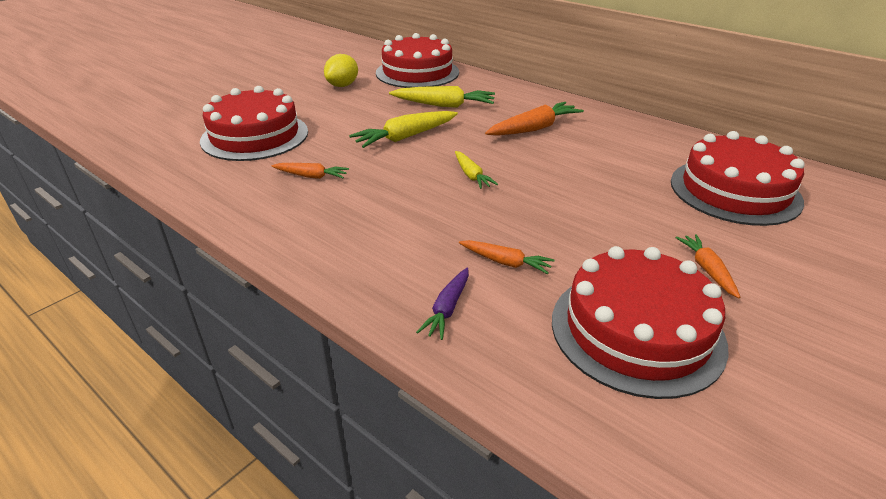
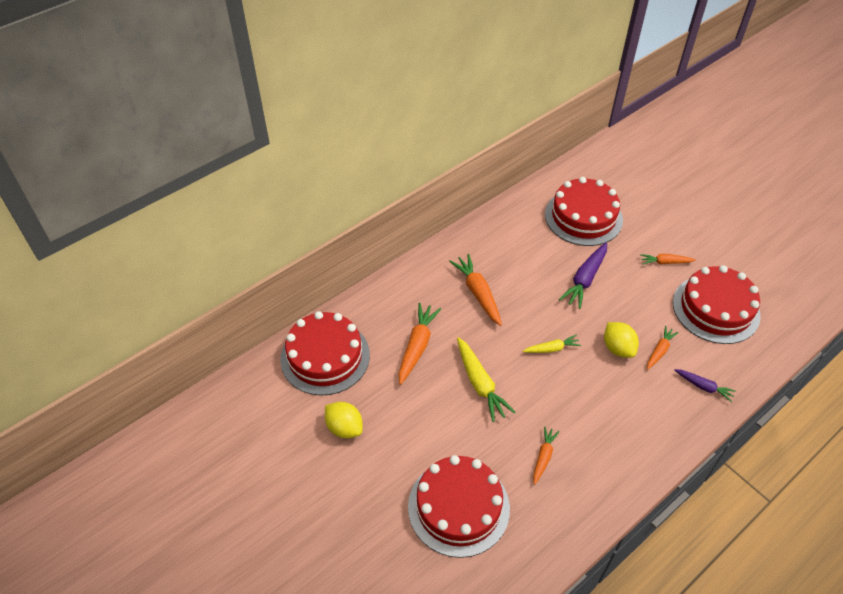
camera: 80 degrees left, 15 degrees up
yellow carrot [389,86,495,108] -> orange carrot [399,303,441,385]
none -> purple carrot [559,242,607,309]
none -> yellow lemon [604,322,639,358]

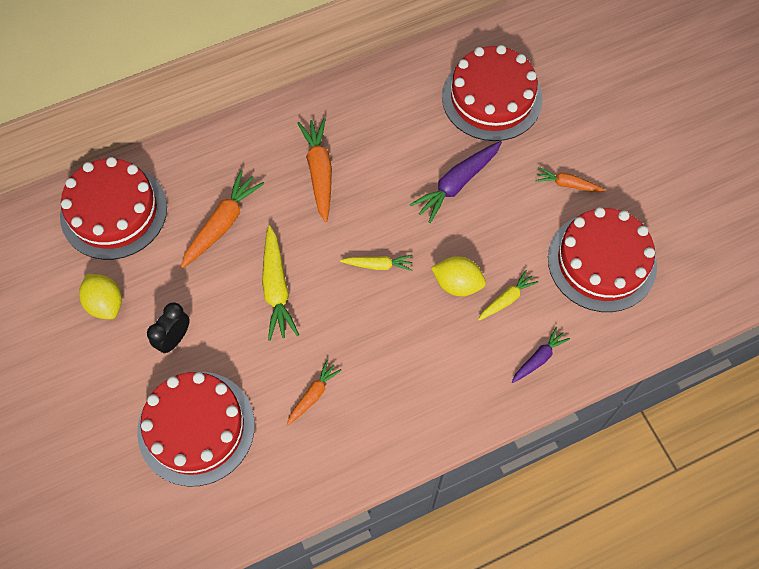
camera: 15 degrees right, 15 degrees up
yellow lemon [604,322,639,358] -> yellow lemon turned 60 degrees counterclockwise [431,256,486,296]
orange carrot [647,326,679,370] -> yellow carrot [478,270,538,320]
purple carrot [675,369,736,402] -> purple carrot turned 90 degrees counterclockwise [512,327,570,383]
none -> black clock [147,302,190,354]

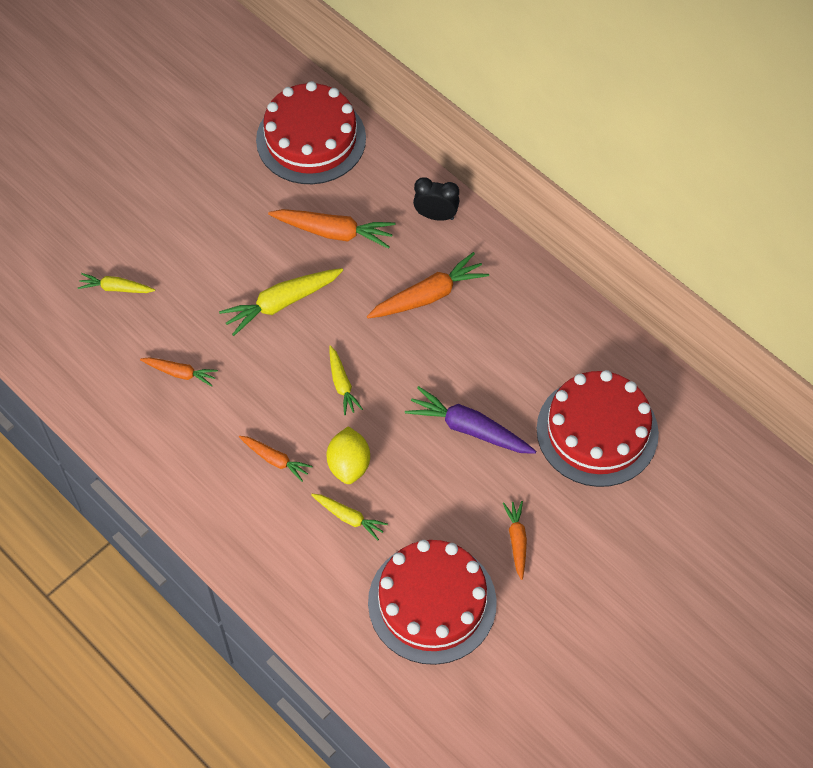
camera: 70 degrees right, 5 degrees down
yellow lemon [79,274,122,319] -> none
red cake [137,372,255,487] -> yellow carrot [78,273,155,293]
black clock [147,302,190,354] -> black clock moved to [413,177,459,221]
purple carrot [512,327,570,383] -> none
none -> orange carrot [239,436,313,482]

